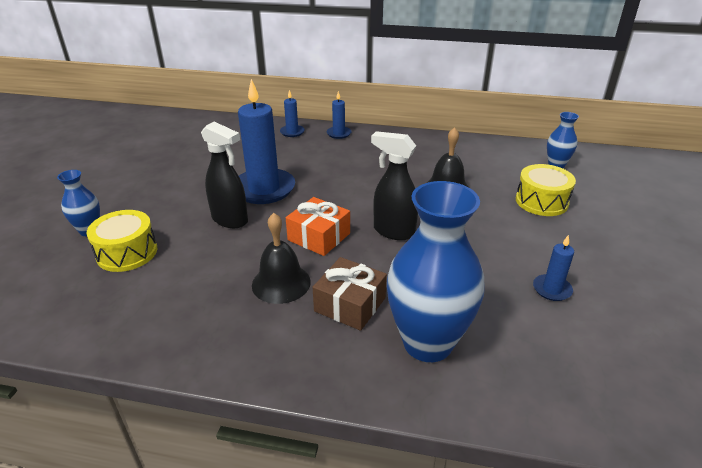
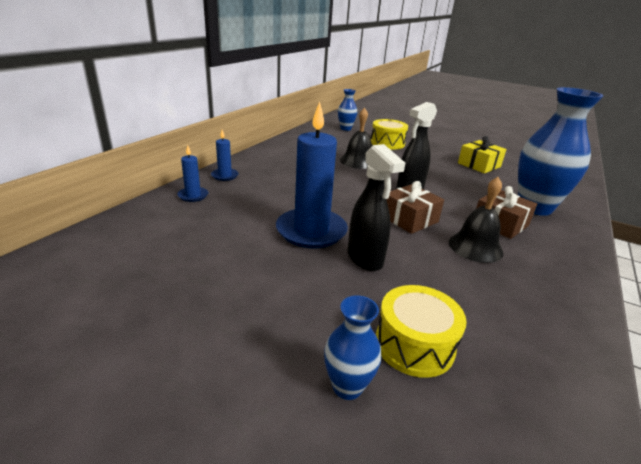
camera: 75 degrees left, 5 degrees down
black spray bottle [201,122,248,228] -> black spray bottle turned 105 degrees clockwise [348,144,405,271]
orange gift [286,197,350,256] -> brown gift [386,181,444,234]
blue candle [533,235,574,301] -> yellow gift [458,136,506,173]

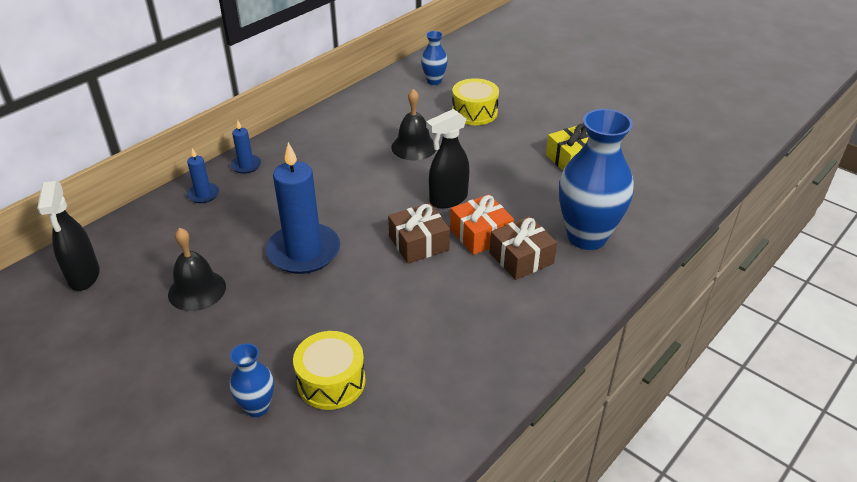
camera: 15 degrees right, 10 degrees up
black spray bottle [348,144,405,271] -> black spray bottle moved to [37,181,100,291]
black bell [449,177,503,263] -> black bell moved to [168,228,226,311]
none -> orange gift [450,194,514,255]

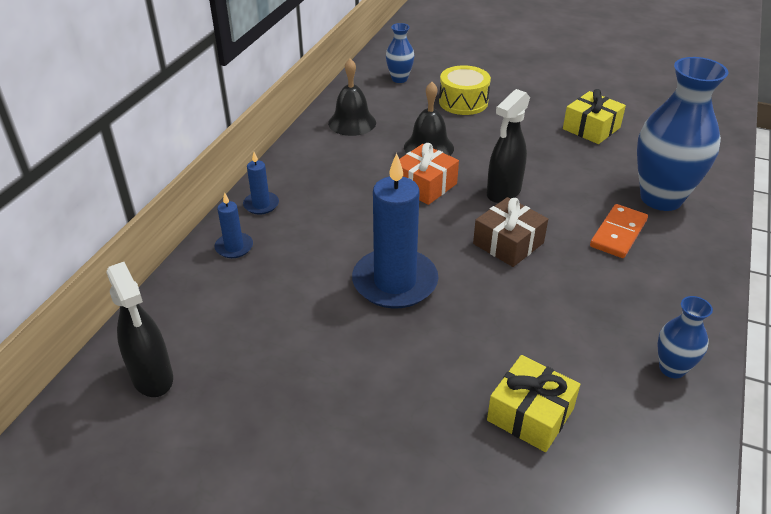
camera: 20 degrees left, 0 degrees up
black bell [168,228,226,311] -> black bell moved to [328,58,376,136]
blue vase [230,343,274,417] -> blue vase moved to [658,296,713,378]
yellow drum [293,331,366,410] -> yellow gift [487,355,580,452]
orange gift [450,194,514,255] -> orange gift moved to [399,143,459,205]
brown gift [489,216,557,280] -> orange domino [590,204,648,258]

